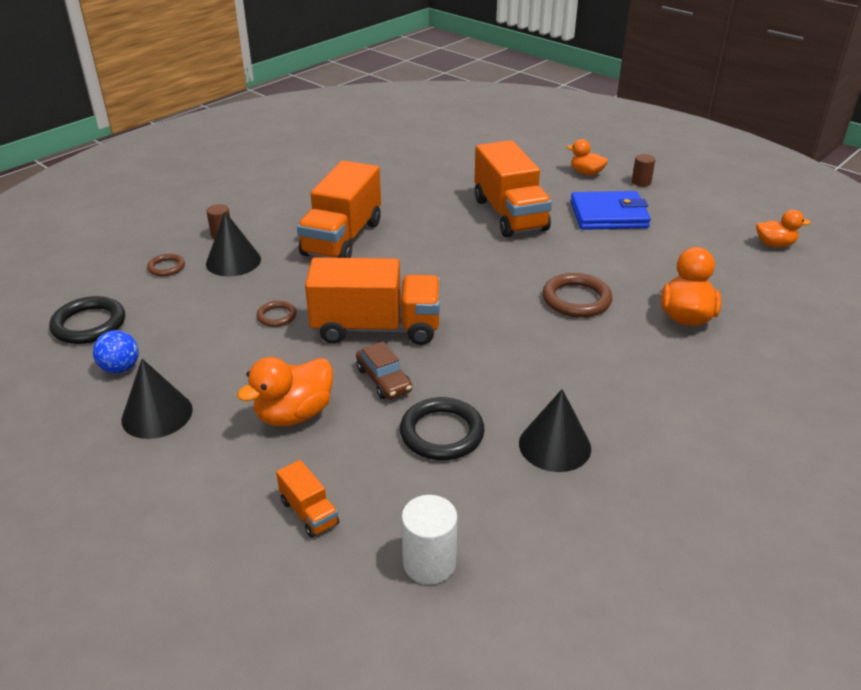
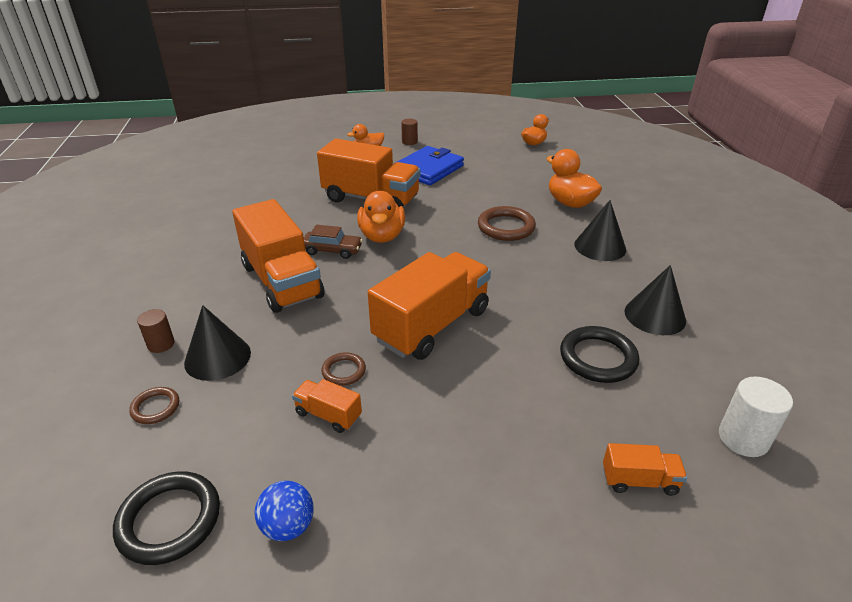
camera: 50 degrees left, 0 degrees up
black cone [121,359,193,439] -> black cone moved to [574,200,626,261]
orange duck [237,357,333,427] -> orange duck moved to [357,191,405,243]
brown car [356,341,412,399] -> brown car moved to [304,225,363,259]
none -> orange truck [292,379,362,433]

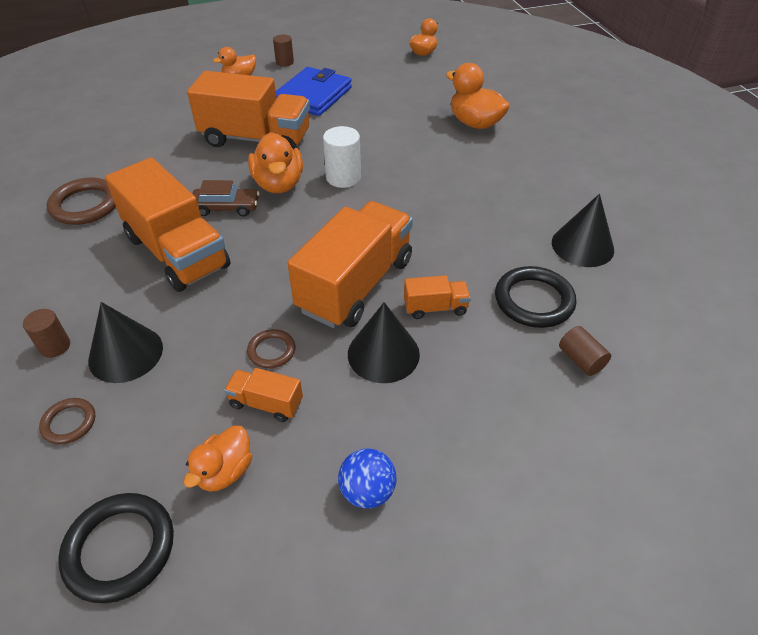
camera: 10 degrees left, 10 degrees up
blue ball [255,481,314,541] -> blue ball moved to [338,448,397,509]
brown ring [478,206,536,241] -> brown ring moved to [47,178,116,225]
black cone [574,200,626,261] -> black cone moved to [348,302,420,383]
orange truck [603,443,687,496] -> orange truck moved to [404,275,471,319]
white cylinder [719,377,793,457] -> white cylinder moved to [323,126,361,188]
none -> orange duck [184,425,252,492]
none -> brown cylinder [559,326,611,376]

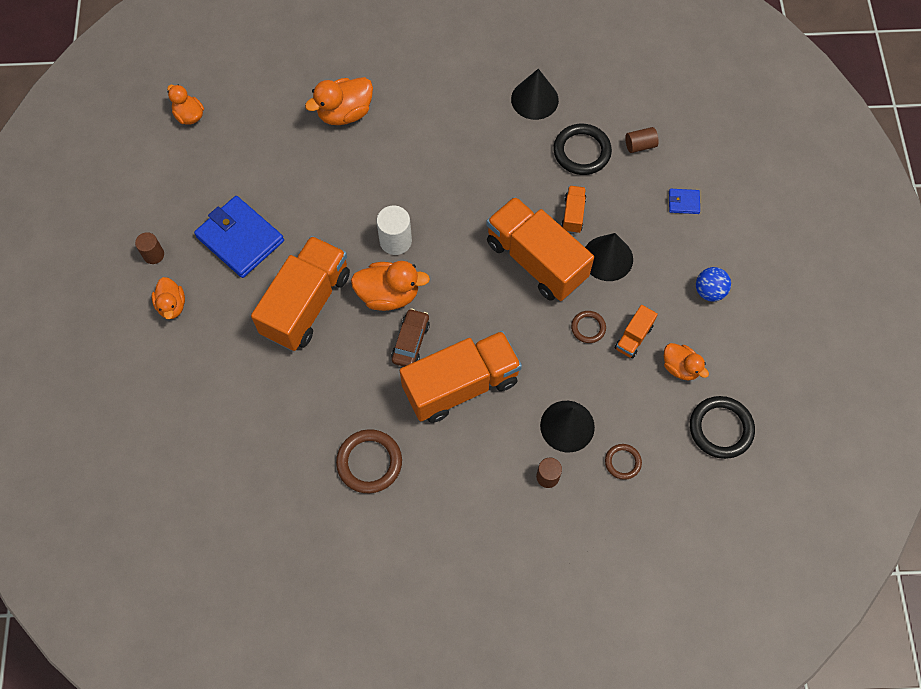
camera: 75 degrees left, 20 degrees up
none -> blue wallet [669,189,700,214]

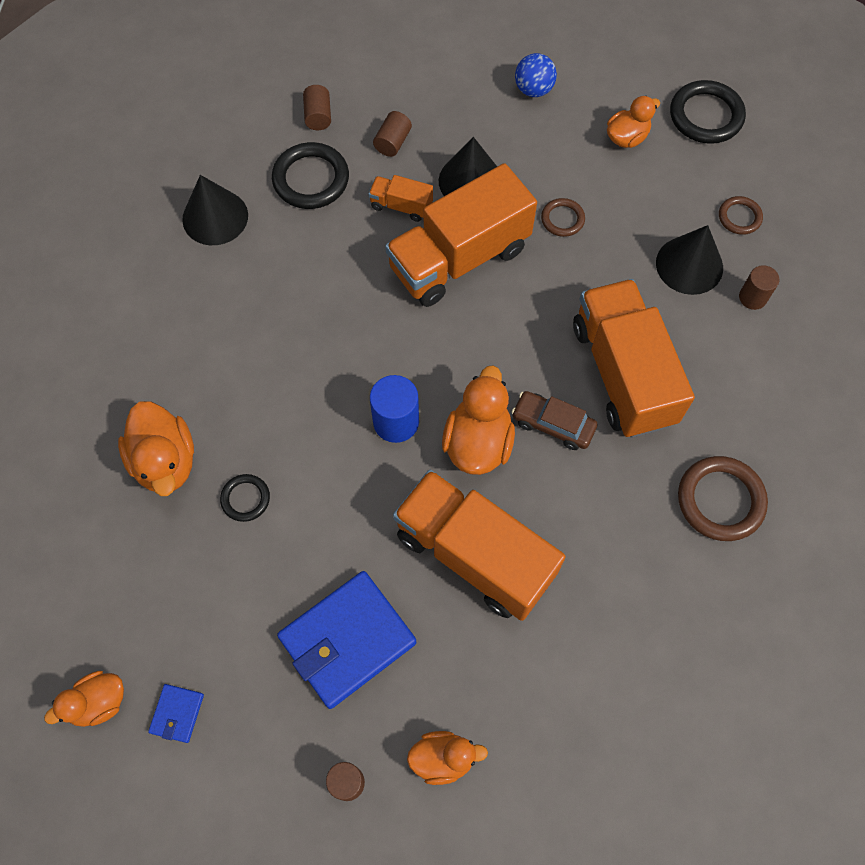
camera: 80 degrees left, 0 degrees up
white cylinder [377,206,412,255] -> blue cylinder [370,375,419,443]
orange truck [615,305,658,359] -> none
blue wallet [669,189,700,214] -> blue wallet moved to [148,684,204,743]
none -> black ring [220,474,270,522]
none -> brown cylinder [373,111,412,157]

